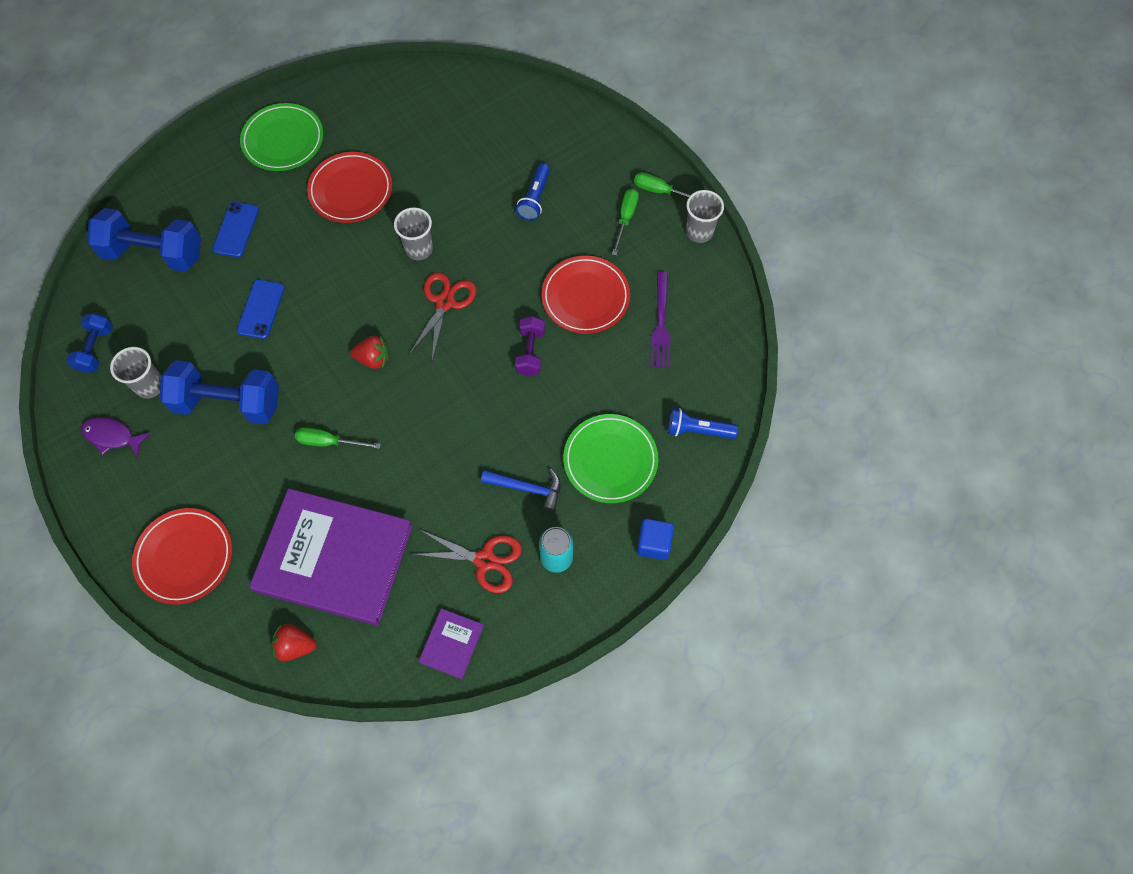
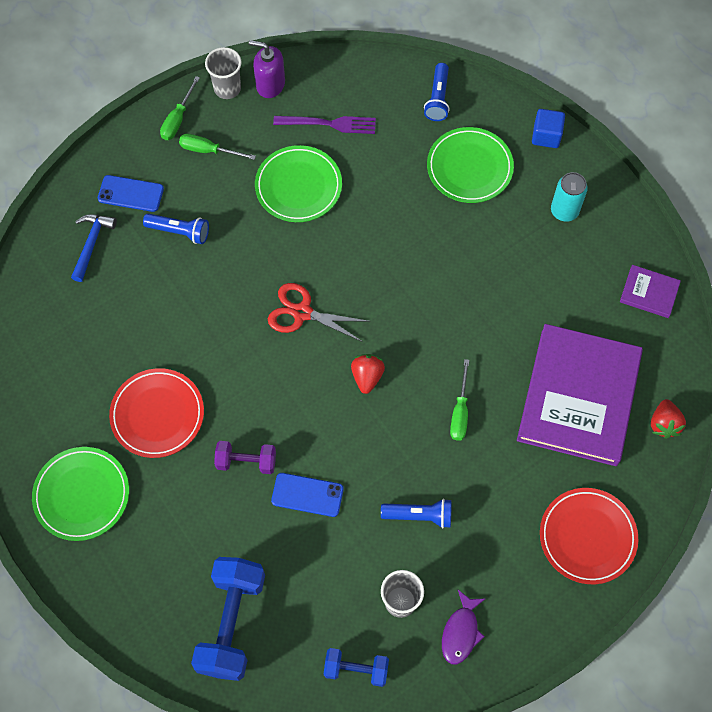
camera: 90 degrees left, 0 degrees up
blue dumbbell [160,360,279,424] -> blue flashlight [381,499,451,528]
blue phone [212,202,259,257] -> blue phone moved to [98,175,164,212]
grey cup [394,207,433,260] -> none
red scissors [412,529,522,593] -> none
blue hammer [481,469,561,512] -> blue hammer moved to [71,214,117,282]
purple dumbbell [515,316,545,376] -> purple dumbbell moved to [214,441,276,474]
red plate [541,256,630,334] -> green plate [255,145,342,222]
none -> purple soap dispenser [249,40,285,98]

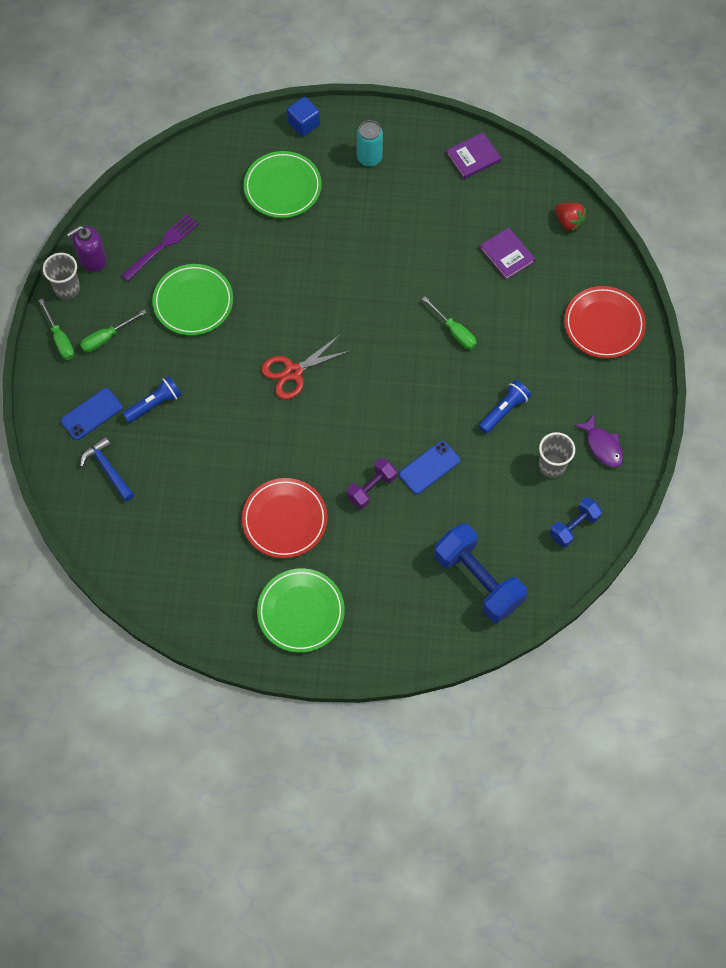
camera: 50 degrees left, 0 degrees up
red strawberry [351,354,385,394] -> none
blue flashlight [424,63,450,121] -> none
purple book [517,324,643,466] -> purple book [480,227,535,280], size x0.42

